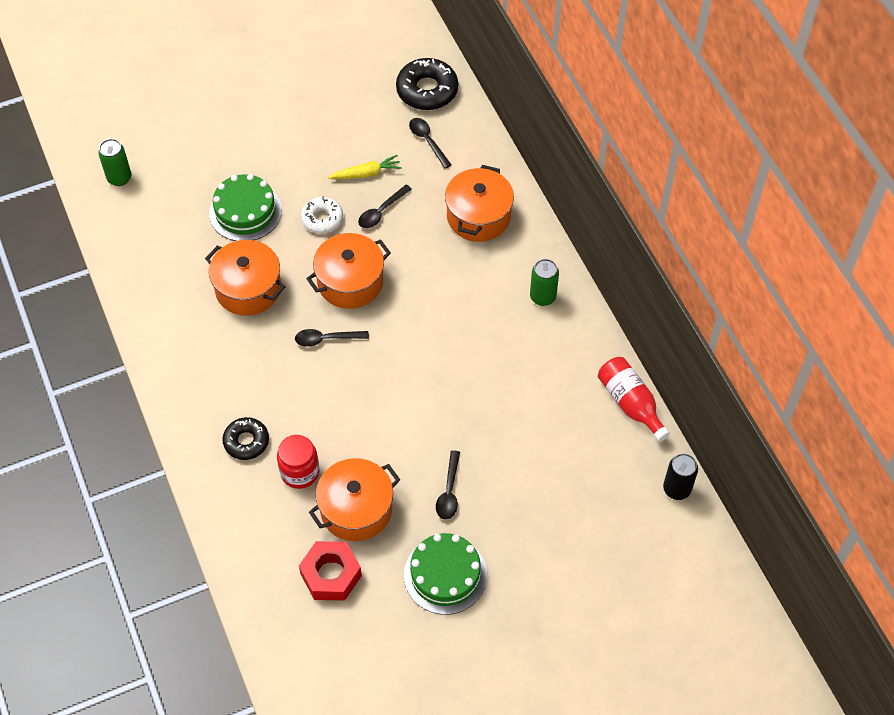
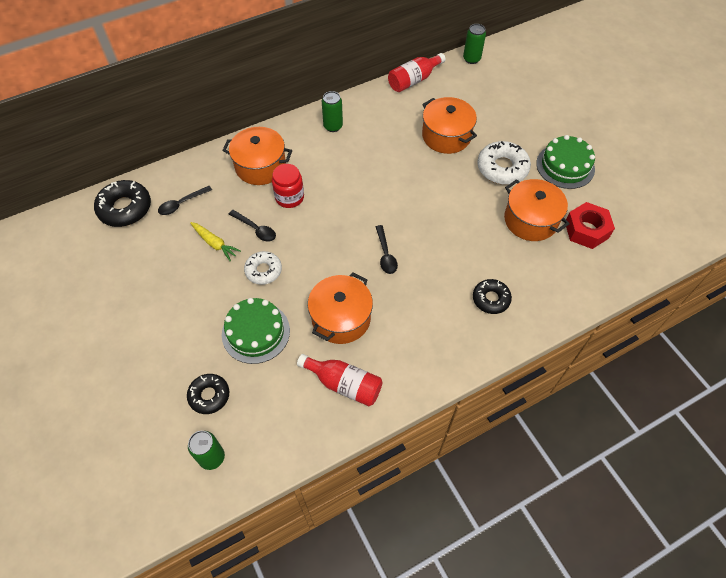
camera: 95 degrees left, 0 degrees up
red jar [277,435,319,489] -> red jar moved to [272,164,304,208]
orange pot [306,233,391,309] -> orange pot moved to [422,97,477,154]
yellow carrot [328,155,402,179] -> yellow carrot turned 150 degrees clockwise [190,222,241,261]
black spoon [436,450,460,520] -> white donut [477,141,531,185]
black can [663,453,698,500] -> green can [463,24,486,64]
none -> black donut [187,374,229,414]
none -> red bottle [297,354,383,406]

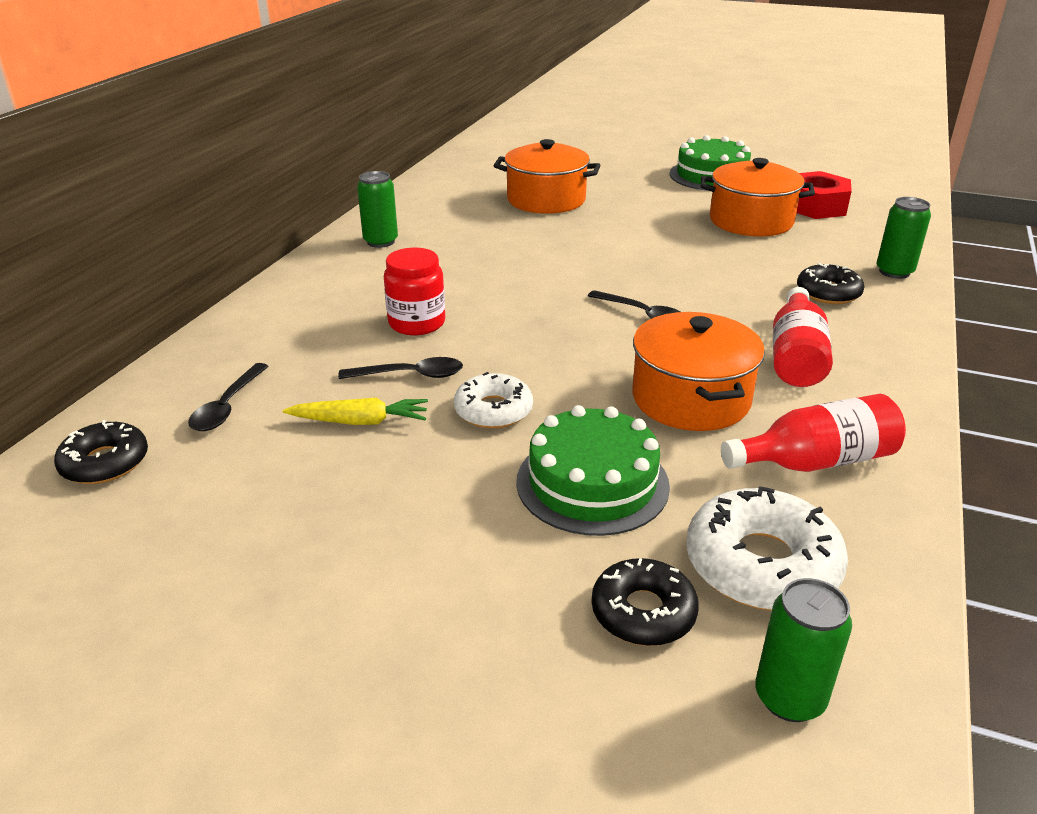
camera: 40 degrees left, 25 degrees down
black donut [94,180,151,227] -> black donut [54,420,148,484], size x0.64
orange pot [222,127,292,185] -> none
red bottle [388,53,446,92] -> red bottle moved to [773,287,833,387]
green can [463,24,486,64] -> green can moved to [876,197,931,279]
white donut [477,141,531,185] -> white donut moved to [686,486,848,611]

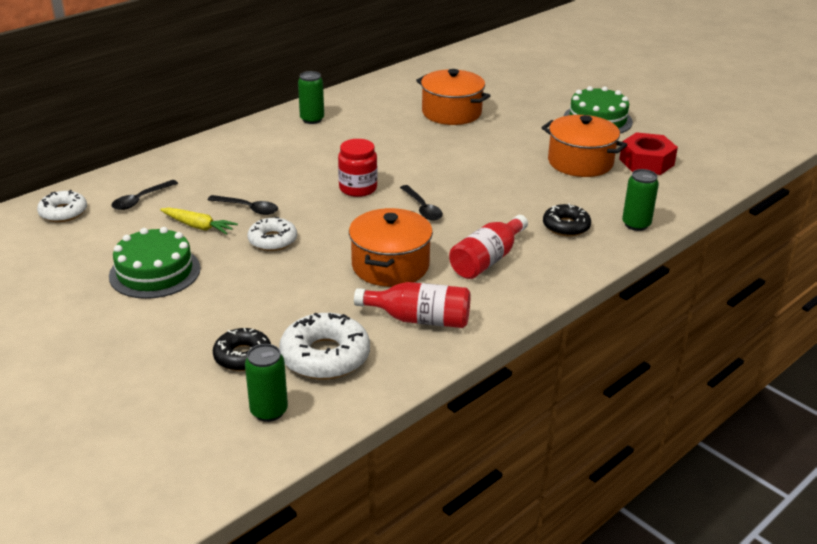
camera: 25 degrees right, 0 degrees up
black donut [54,420,148,484] -> white donut [37,190,87,222]
red jar [384,248,445,335] -> red jar moved to [338,139,377,197]
green cake [516,405,670,536] -> green cake moved to [109,227,200,299]

